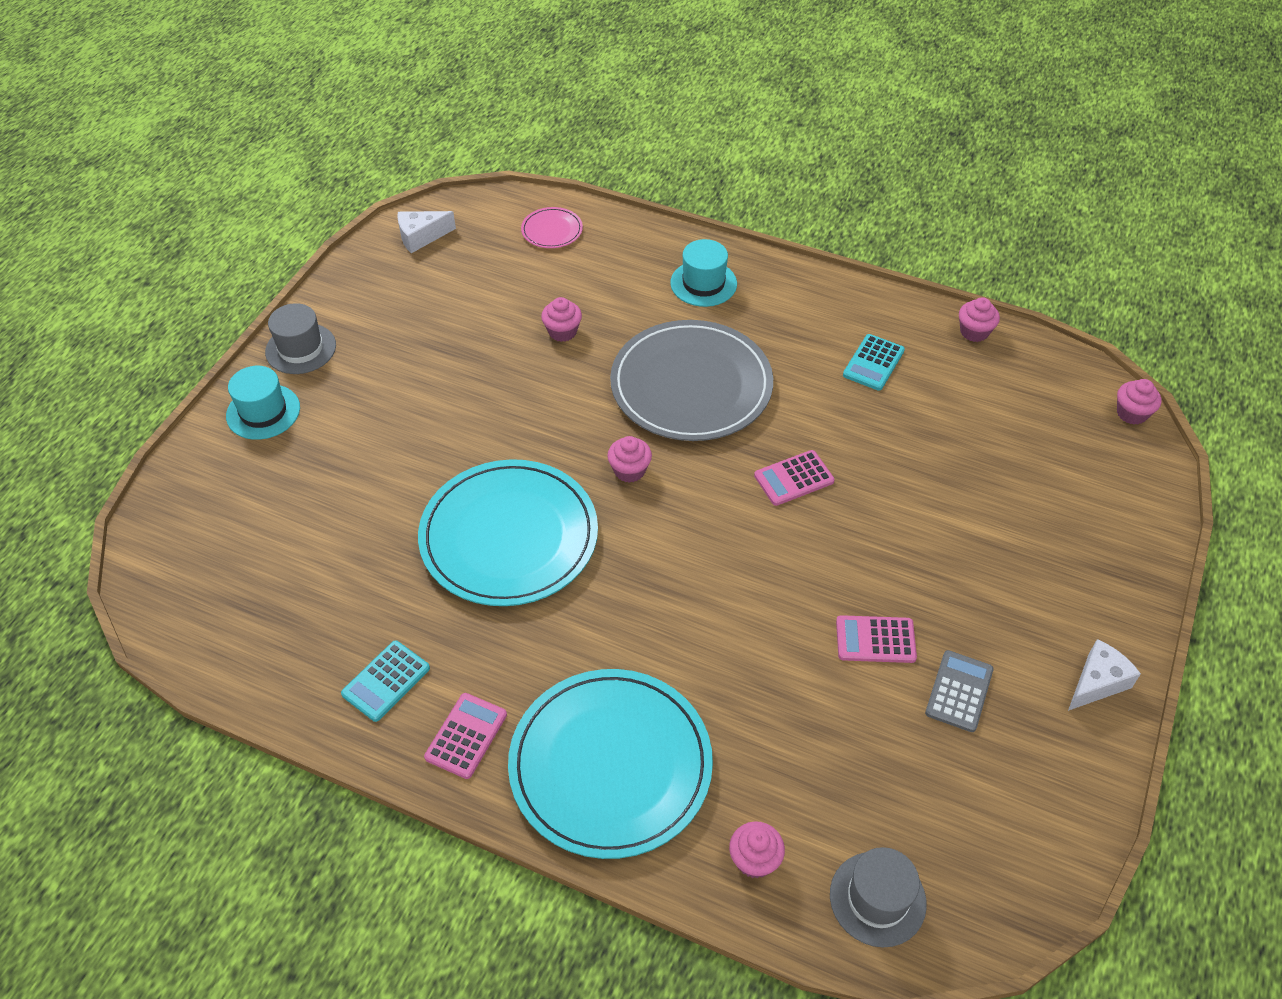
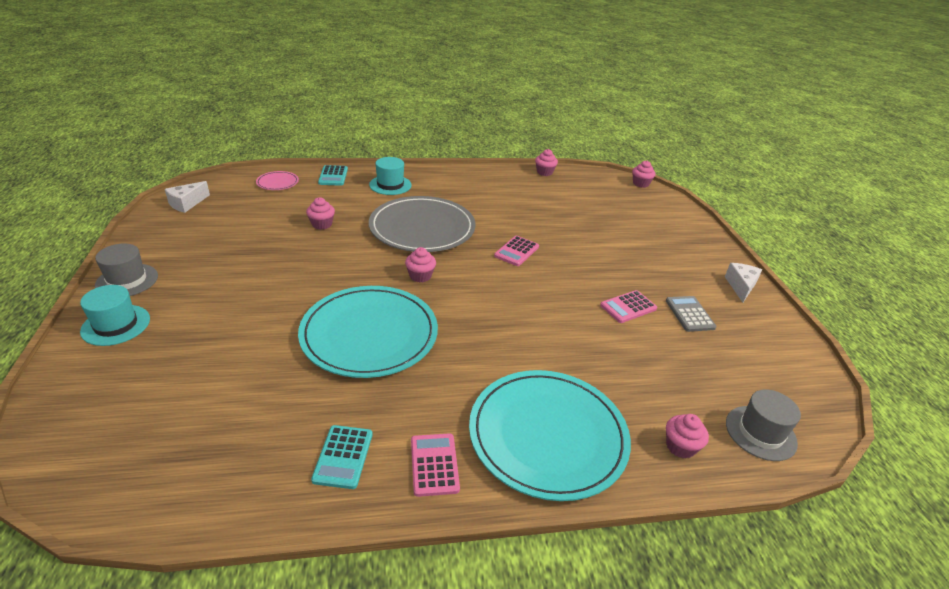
camera: 35 degrees left, 15 degrees down
turquoise calculator [843,334,905,391] -> turquoise calculator moved to [318,165,348,186]

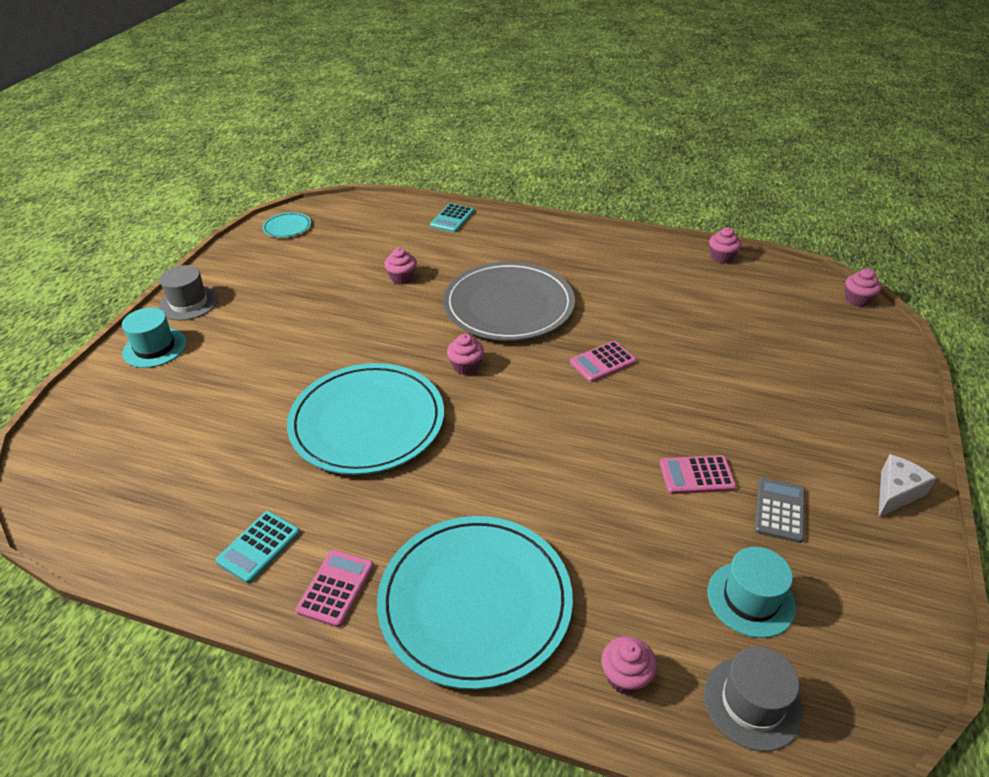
camera: 30 degrees right, 5 degrees up
white cheese [165,181,210,213] -> turquoise plate [262,212,311,238]
pink plate [256,171,299,190] -> none
turquoise hat [369,157,411,195] -> turquoise hat moved to [707,547,796,638]

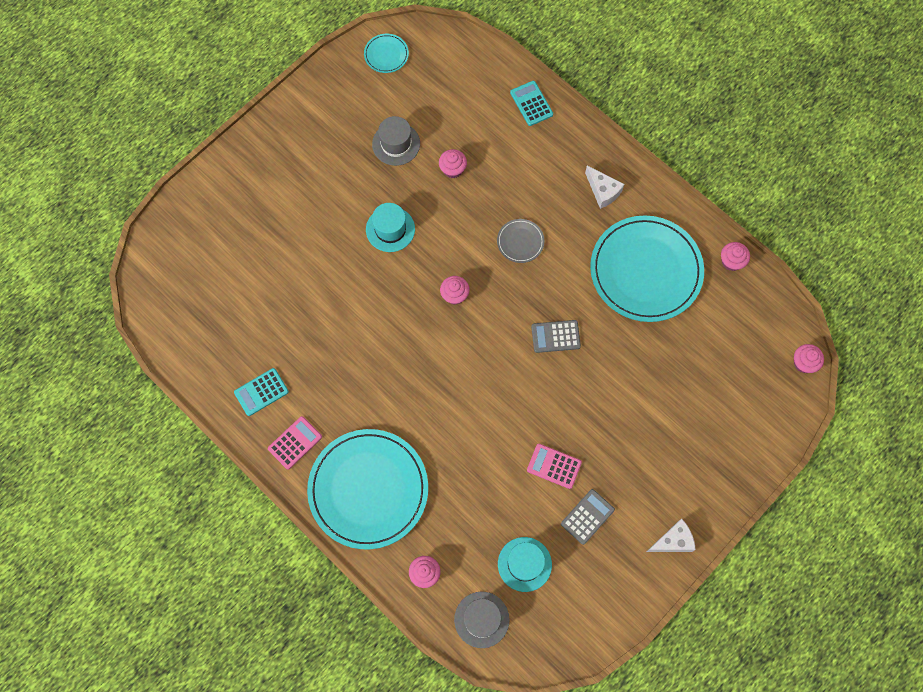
camera: 25 degrees right, 30 degrees up
turquoise hat [122,308,187,368] -> turquoise hat moved to [366,203,415,252]
grey hat [159,265,218,320] -> grey hat moved to [372,116,420,166]
turquoise plate [287,363,444,475] -> turquoise plate moved to [590,215,704,322]
turquoise calculator [430,203,474,233] -> turquoise calculator turned 105 degrees clockwise [510,81,553,126]
grey plate [443,262,575,341] -> grey plate [497,219,545,263], size x0.42
pink calculator [570,341,636,382] -> grey calculator [531,320,581,353]
none -> white cheese [585,166,624,209]

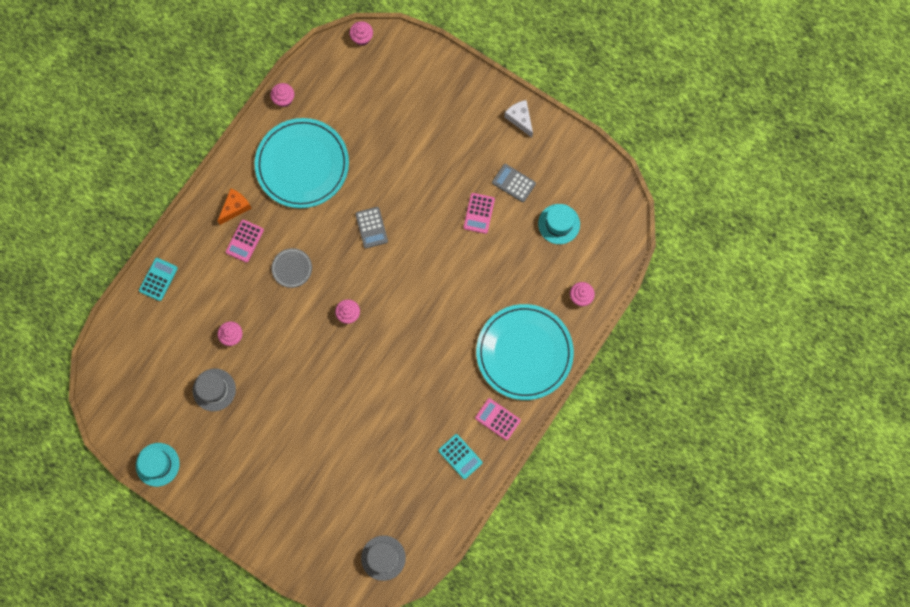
camera: 100 degrees left, 5 degrees up
turquoise plate [364,34,409,73] -> none
turquoise hat [366,203,415,252] -> turquoise hat moved to [136,443,180,487]
grey hat [454,591,509,648] -> grey hat moved to [361,535,406,581]
turquoise calculator [510,81,553,126] -> turquoise calculator turned 150 degrees clockwise [139,258,178,301]
white cheese [585,166,624,209] -> orange cheese [218,188,252,225]
none -> pink calculator [226,220,264,263]

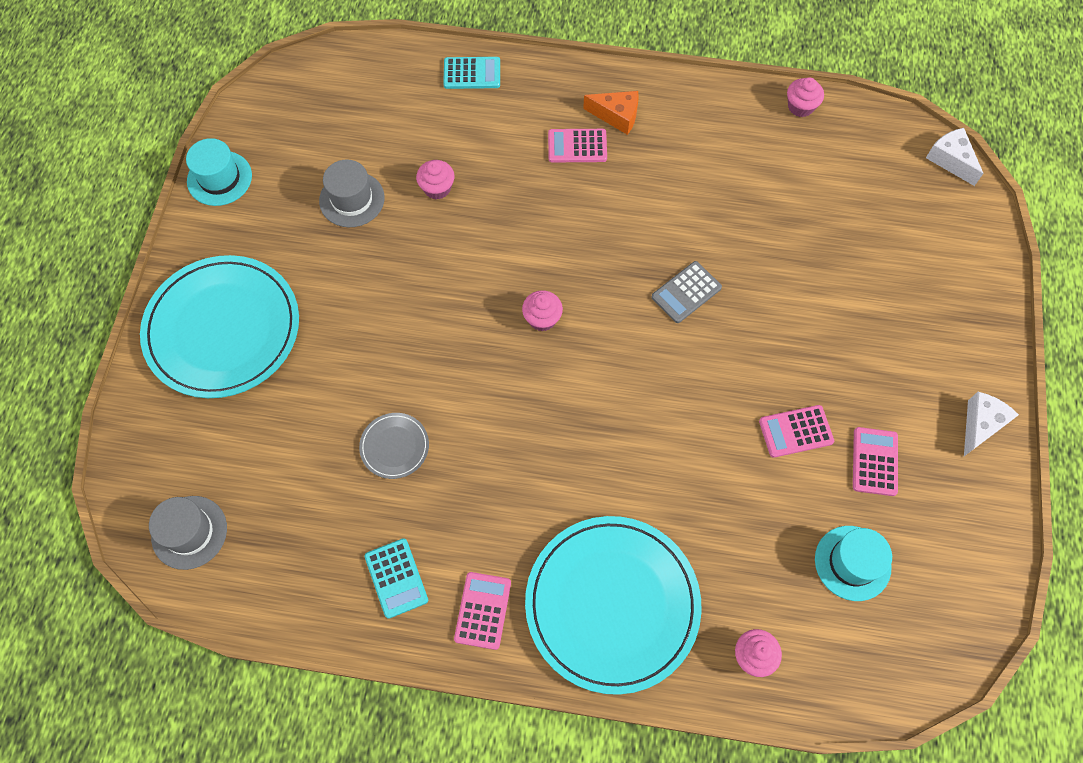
camera: 65 degrees right, 10 degrees down
turquoise plate [254,118,349,208] -> turquoise plate moved to [140,255,299,398]
grey plate [272,248,312,288] -> grey plate moved to [359,413,429,479]
pink cupcake [349,21,373,46] -> white cheese [926,128,984,186]
turquoise calculator [438,434,483,479] -> turquoise calculator turned 45 degrees counterclockwise [365,538,428,619]
grey calculator [492,164,536,202] -> pink calculator [853,427,898,496]

